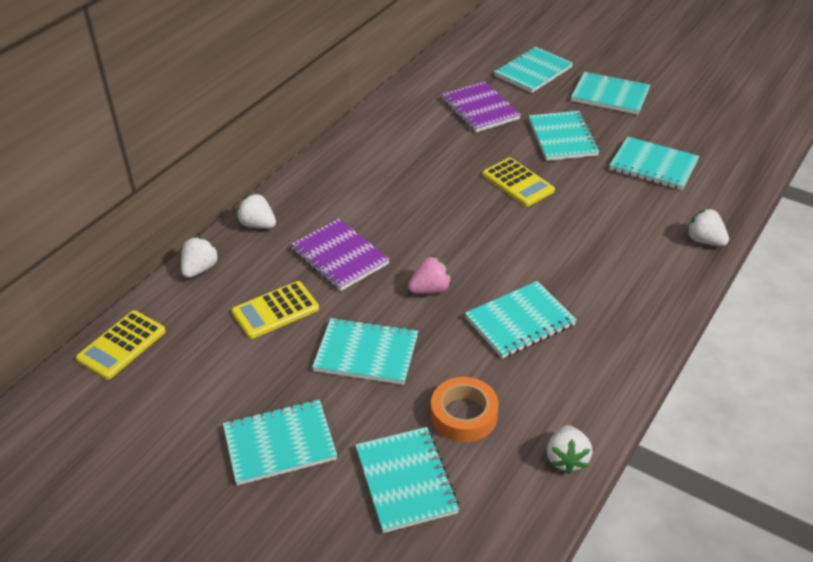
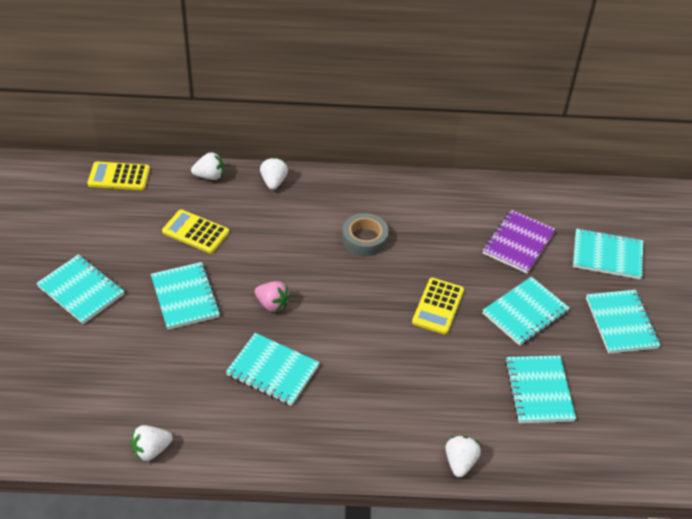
camera: 55 degrees right, 5 degrees up
purple notebook [291,219,390,291] -> none
turquoise notebook [355,427,459,533] -> none
orange tape [431,377,499,442] -> none
none -> grey tape [342,213,389,256]

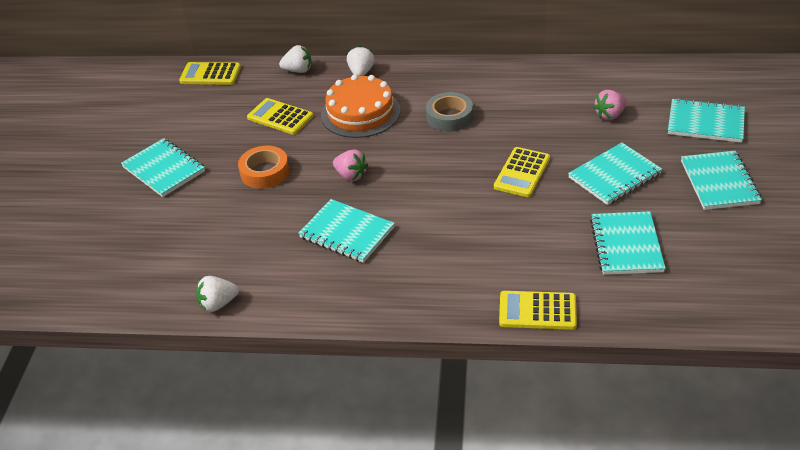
camera: 10 degrees right, 5 degrees down
turquoise notebook [151,262,220,330] -> orange tape [238,146,289,189]
white strawberry [446,436,481,477] -> yellow calculator [499,291,577,330]
purple notebook [483,210,556,273] -> pink strawberry [593,90,627,120]
none -> orange cake [321,74,400,138]

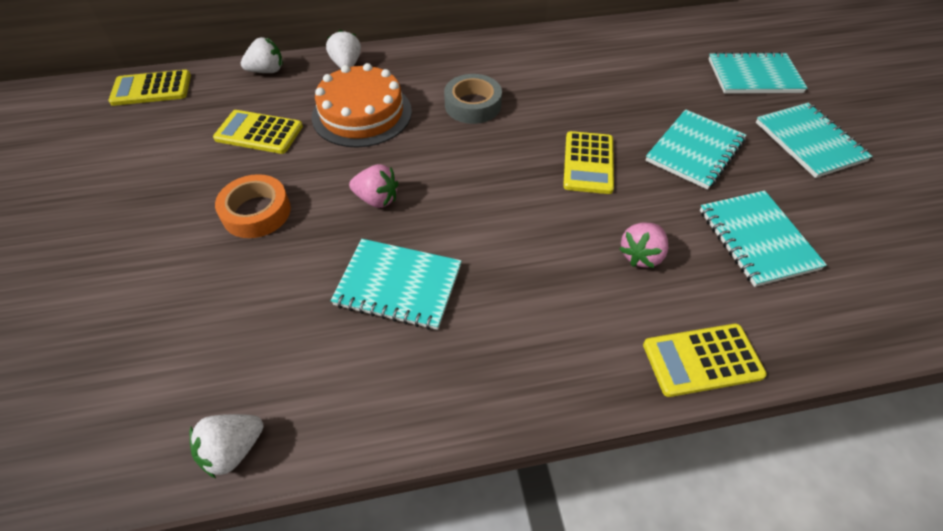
camera: 20 degrees left, 10 degrees up
turquoise notebook [121,138,205,197] -> none
pink strawberry [593,90,627,120] -> pink strawberry moved to [619,223,668,268]

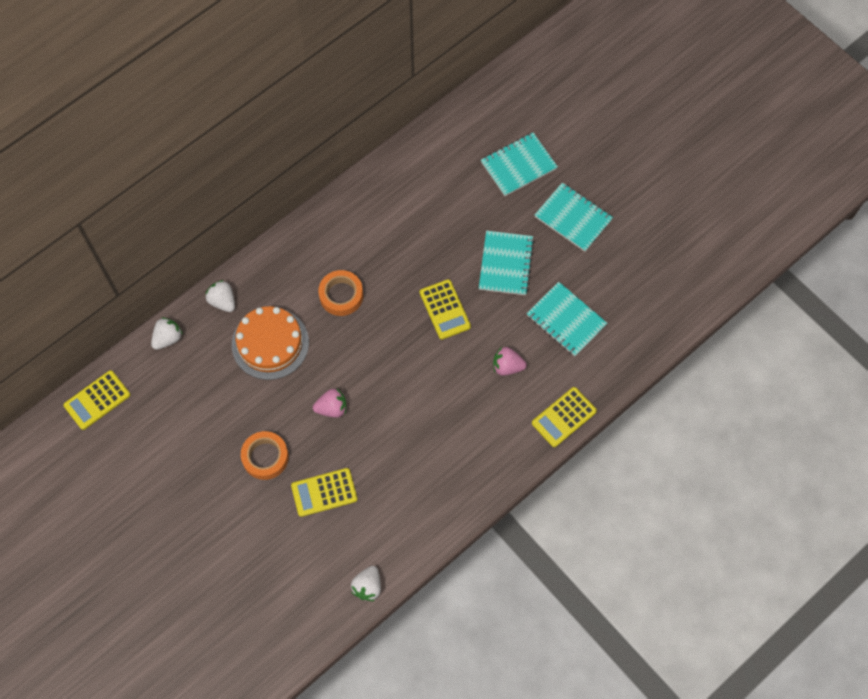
camera: 30 degrees left, 15 degrees up
yellow calculator [213,110,303,154] -> yellow calculator moved to [291,468,358,517]
turquoise notebook [330,239,462,330] -> none
grey tape [444,74,502,124] -> orange tape [318,270,363,316]
pink strawberry [619,223,668,268] -> pink strawberry turned 90 degrees clockwise [493,347,527,376]

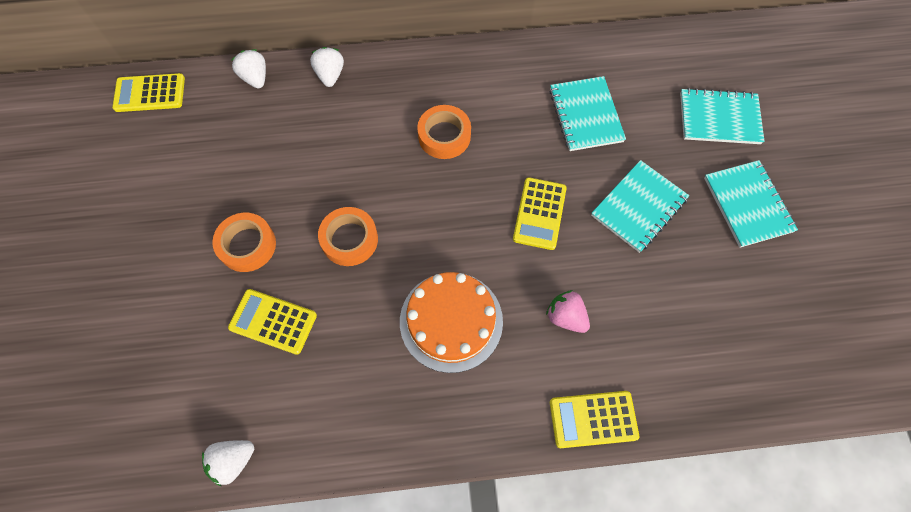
camera: 35 degrees right, 0 degrees up
white strawberry [151,317,183,350] -> white strawberry turned 105 degrees counterclockwise [232,49,266,88]
orange cake [232,306,309,380] -> orange cake moved to [400,272,503,373]
pink strawberry [313,389,346,418] -> orange tape [318,207,378,266]
turquoise notebook [527,282,607,356] -> turquoise notebook moved to [550,76,626,151]

